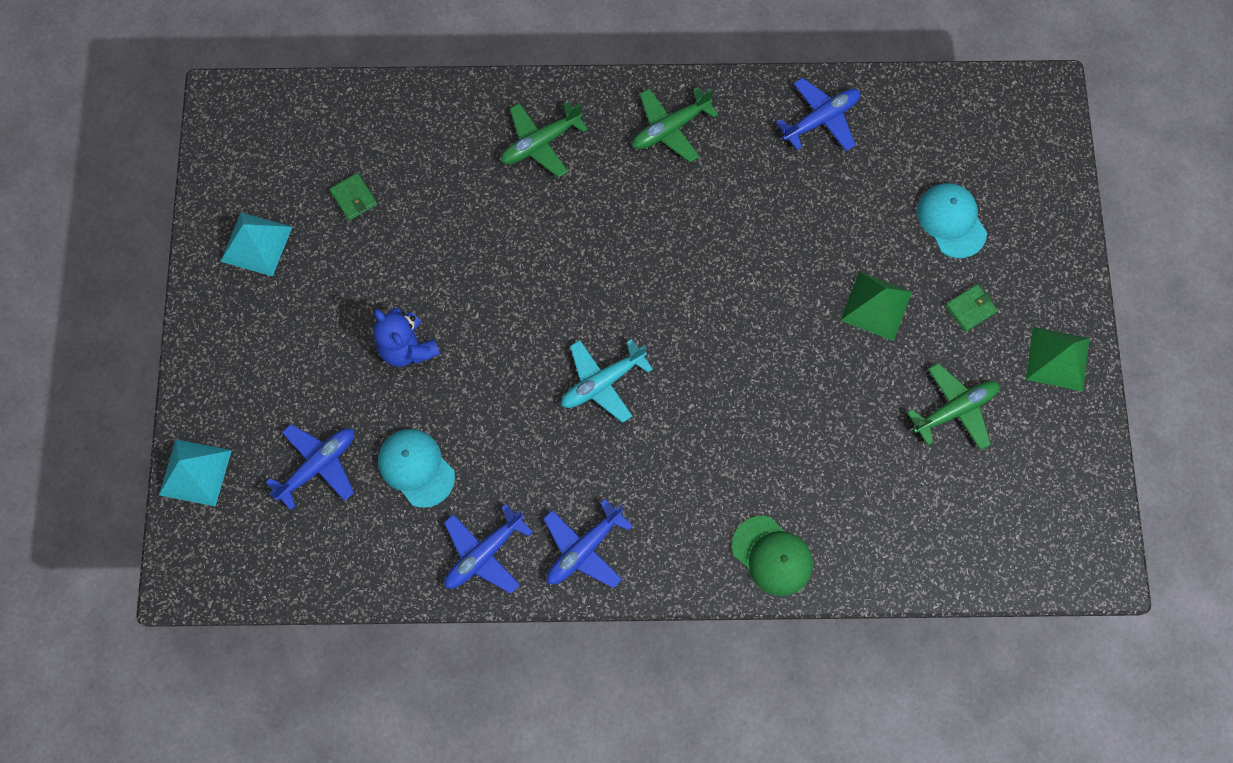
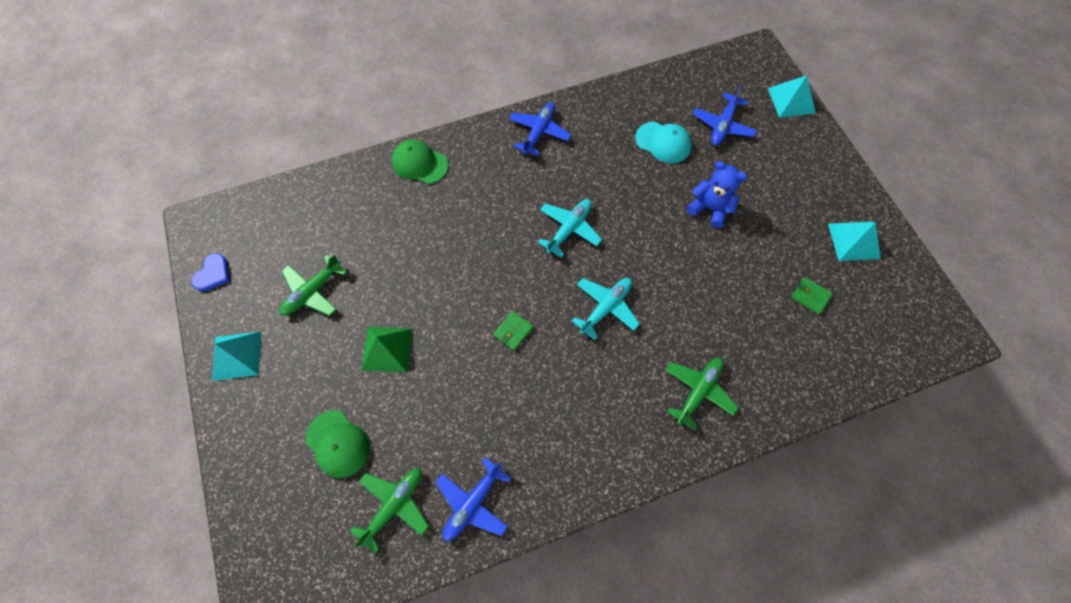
camera: 160 degrees right, 5 degrees down
blue plane [444,504,533,594] -> none
green plane [632,88,718,162] -> green plane moved to [350,469,429,554]
turquoise cap [917,183,987,258] -> green cap [306,410,370,478]
green wallet [945,284,998,332] -> green wallet moved to [493,311,533,351]
green pyramid [1026,327,1090,391] -> turquoise pyramid [212,331,261,381]
none -> blue heart [191,253,230,291]
none -> turquoise plane [572,278,640,340]

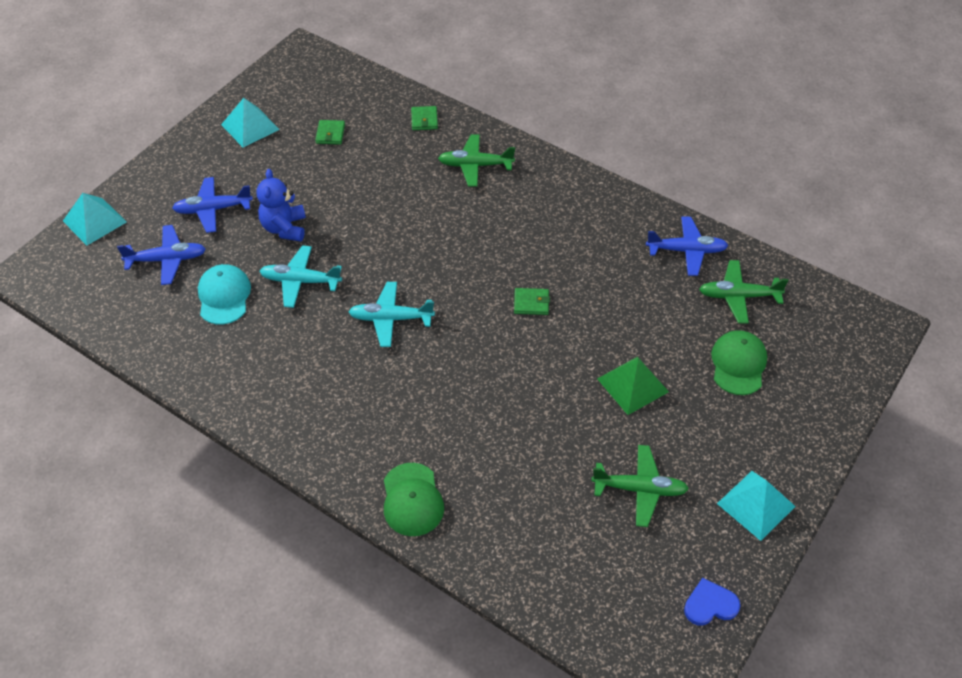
camera: 125 degrees left, 15 degrees down
blue plane [509,102,571,156] -> blue plane moved to [172,177,253,233]
turquoise plane [572,278,640,340] -> turquoise plane moved to [259,245,342,308]
none -> green wallet [411,106,438,130]

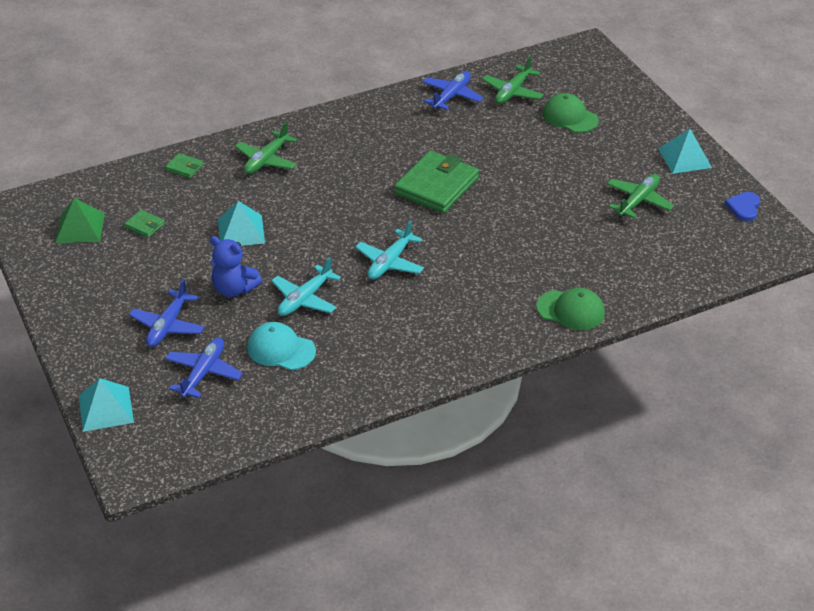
camera: 60 degrees left, 10 degrees down
turquoise pyramid [221,98,280,147] -> turquoise pyramid moved to [218,201,265,246]
green wallet [514,288,550,315] -> green wallet [394,151,479,213], size x2.29
green pyramid [597,357,669,415] -> green pyramid moved to [55,198,105,243]

